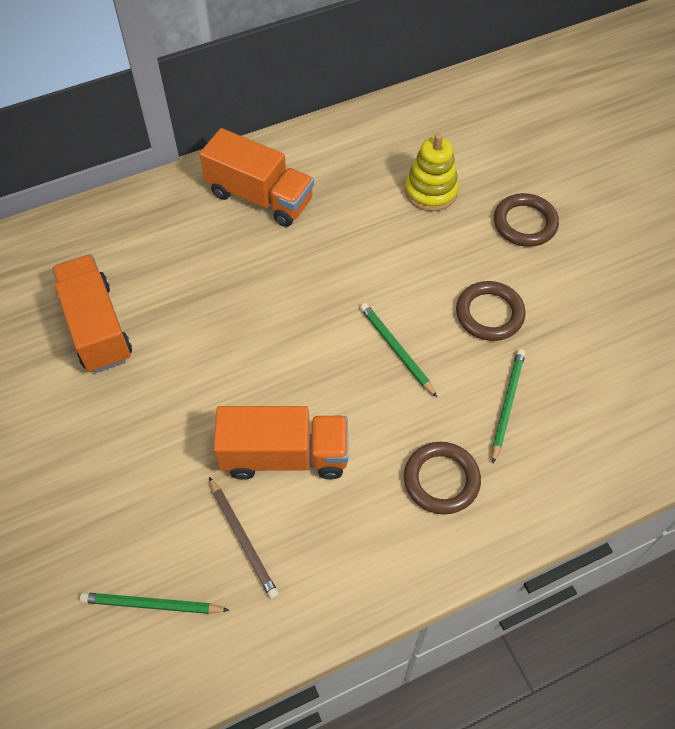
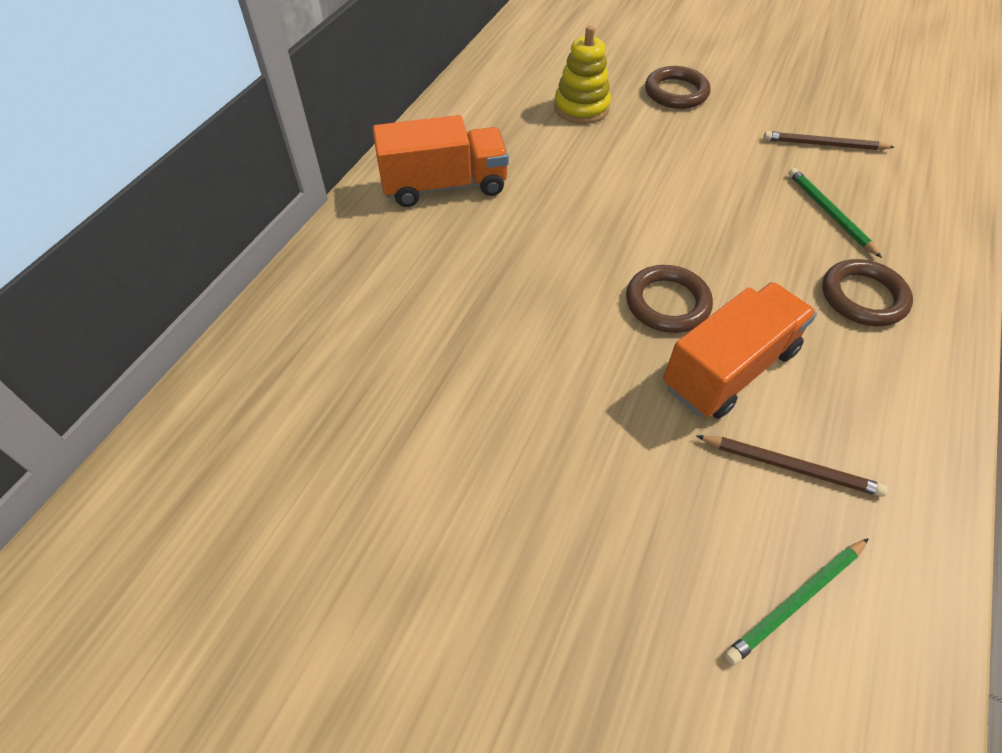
camera: 40 degrees left, 5 degrees down
orange truck [52,254,132,373] -> none
green pencil [360,303,437,397] -> none
brown ring [456,281,526,341] -> brown ring moved to [626,265,713,333]
none -> brown pencil [763,131,894,150]

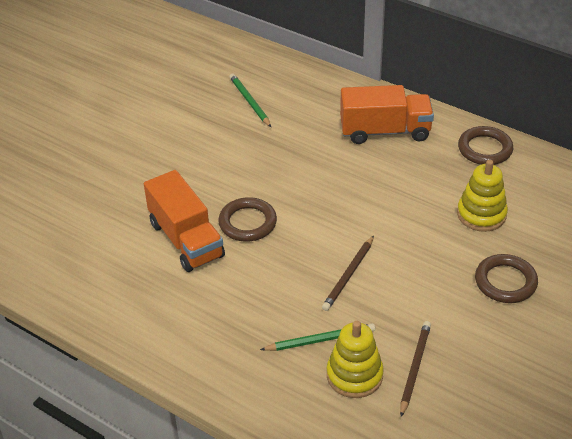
camera: 100 degrees right, 10 degrees down
orange truck [373,115,509,207] -> orange truck turned 90 degrees counterclockwise [340,85,434,144]
brown pencil [696,435,888,497] -> brown pencil moved to [322,236,374,311]
green pencil [724,538,869,665] -> green pencil moved to [230,74,271,127]
brown ring [822,259,913,326] -> brown ring moved to [458,126,513,165]
none -> yellow stacking toy [327,321,384,398]

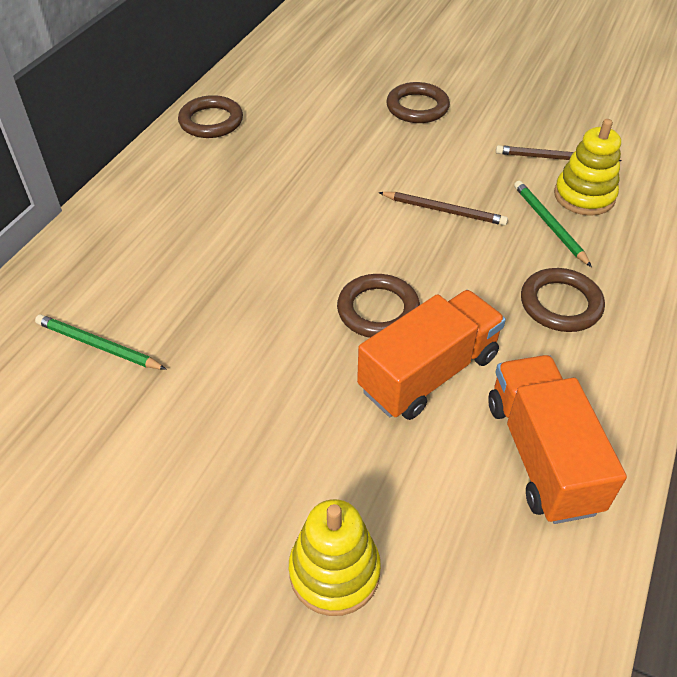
camera: 100 degrees left, 5 degrees up
green pencil [230,74,271,127] -> green pencil turned 60 degrees clockwise [35,315,167,370]
orange truck [340,85,434,144] -> orange truck moved to [488,355,627,524]
yellow stacking toy [457,160,508,232] -> yellow stacking toy moved to [289,499,381,616]
none -> brown ring [521,268,605,332]

